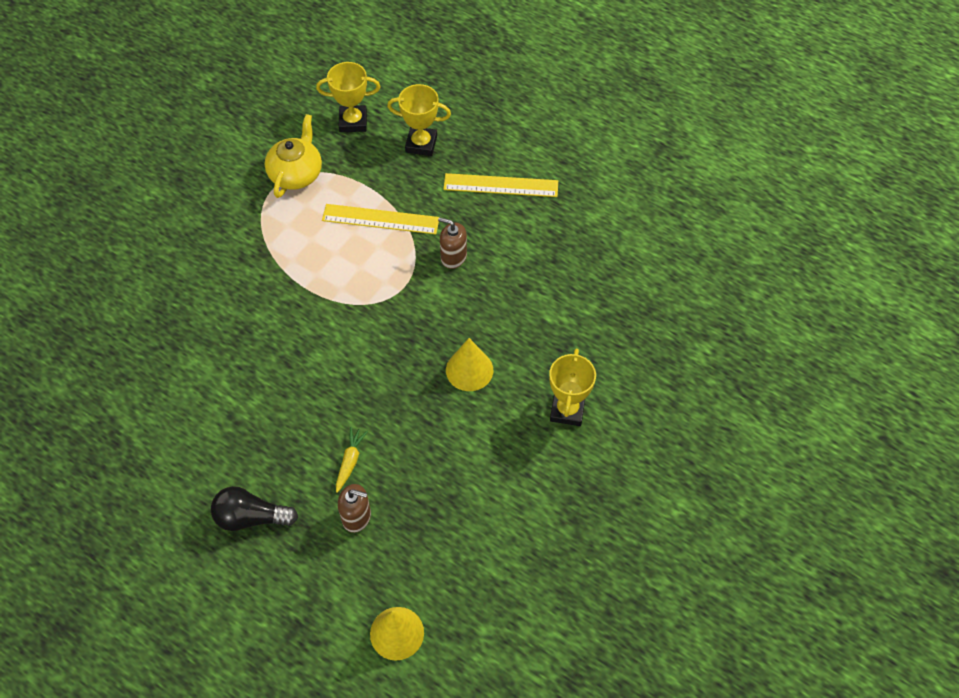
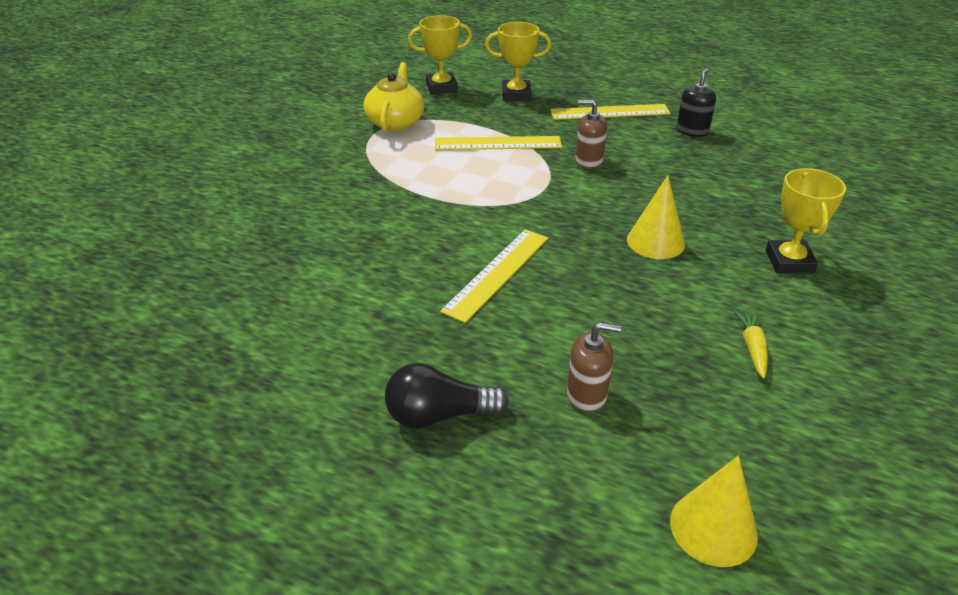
camera: 10 degrees left, 20 degrees down
yellow carrot [336,427,368,493] -> yellow carrot moved to [733,309,768,378]
none -> yellow ruler [440,229,548,323]
none -> black soap dispenser [676,68,716,137]

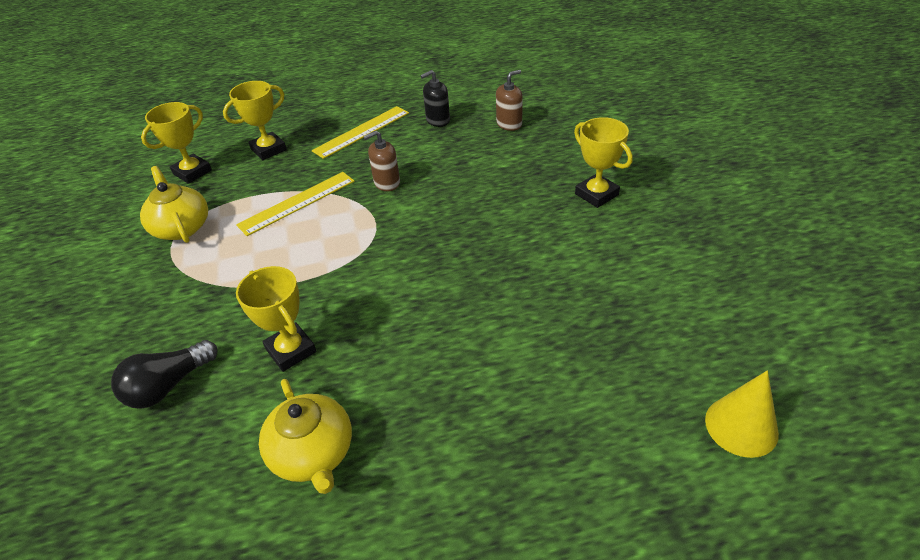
camera: 35 degrees left, 5 degrees up
black light bulb [385,363,509,429] -> black light bulb moved to [111,340,218,409]
yellow ruler [440,229,548,323] -> none
brown soap dispenser [567,322,621,412] -> brown soap dispenser moved to [496,70,523,131]
yellow cone [627,175,685,259] -> none
black soap dispenser [676,68,716,137] -> black soap dispenser turned 105 degrees counterclockwise [420,70,450,127]
yellow carrot [733,309,768,378] -> none
none -> yellow trophy [236,266,317,372]
none -> yellow teapot [259,379,352,494]

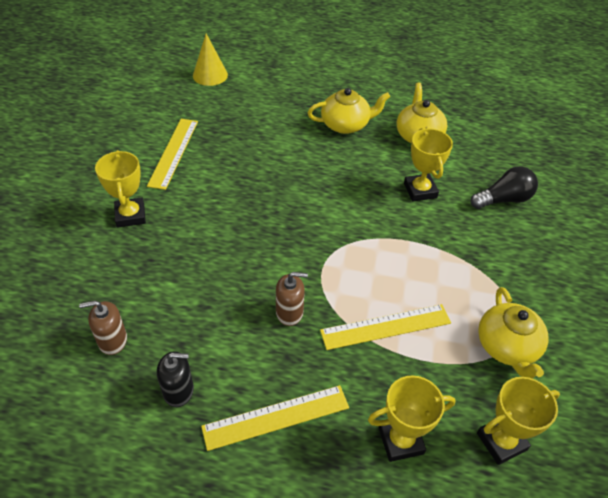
camera: 160 degrees left, 5 degrees up
none -> yellow ruler [147,119,198,190]
none -> yellow teapot [308,88,390,134]

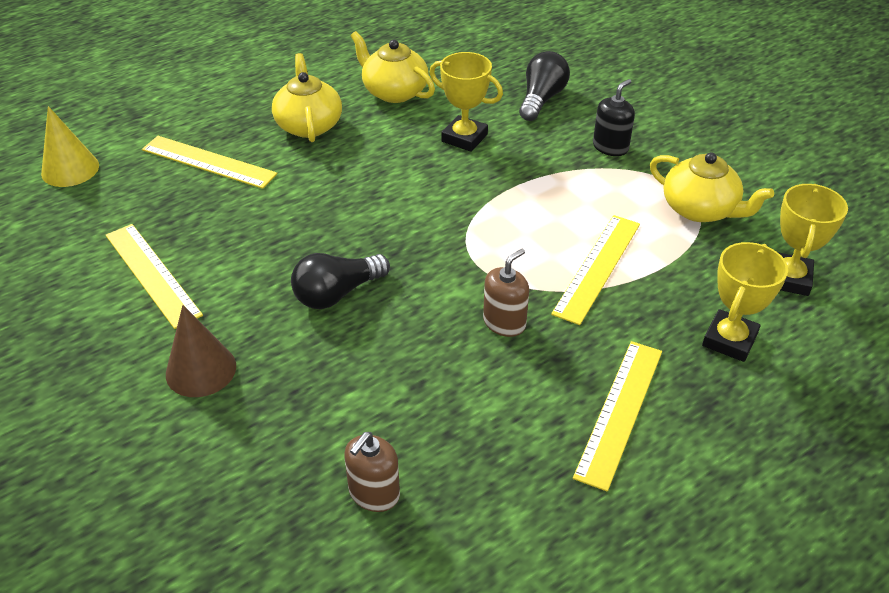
camera: 45 degrees left, 5 degrees down
yellow trophy [95,150,146,228] -> brown cone [166,305,236,397]
black soap dispenser [157,351,194,407] -> black soap dispenser moved to [593,79,635,156]
yellow teapot [308,88,390,134] -> yellow teapot turned 45 degrees counterclockwise [272,53,342,142]
none -> yellow ruler [142,136,277,189]
none -> black light bulb [291,253,390,309]

